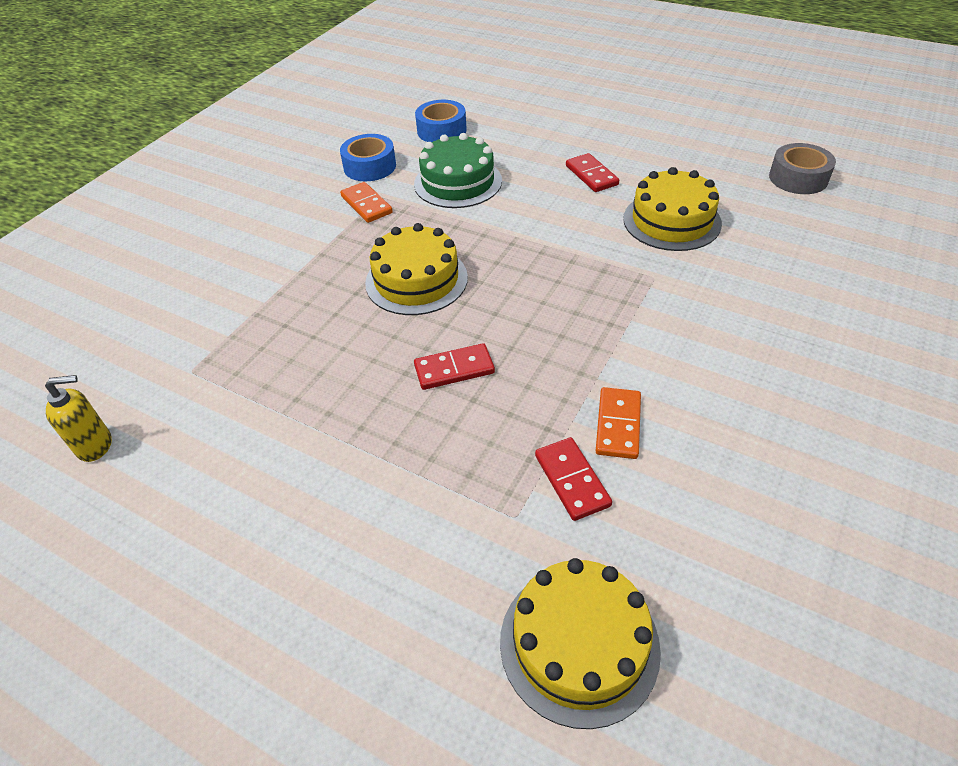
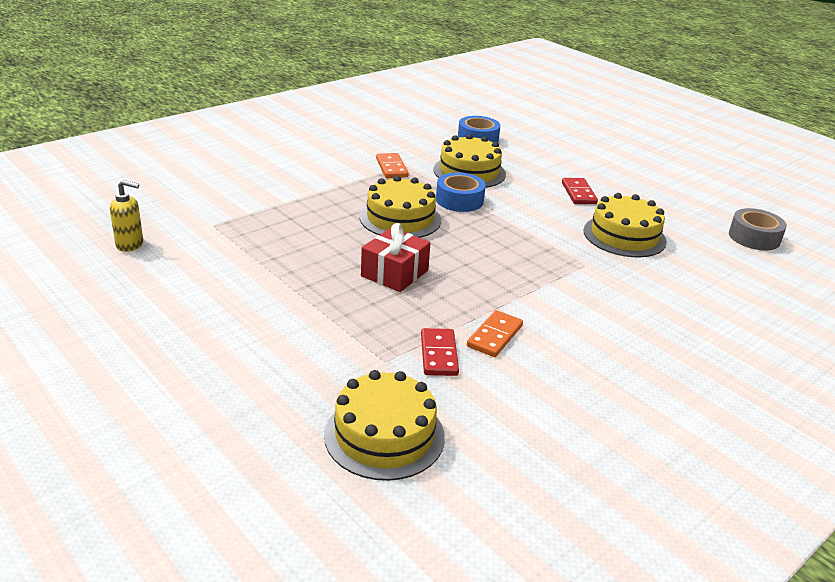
camera: 15 degrees right, 15 degrees down
blue tape [340,134,396,181] -> blue tape moved to [436,172,486,212]
green cake [414,133,502,208] -> yellow cake [433,134,506,188]
red domino [414,343,495,390] -> red gift [361,223,431,292]

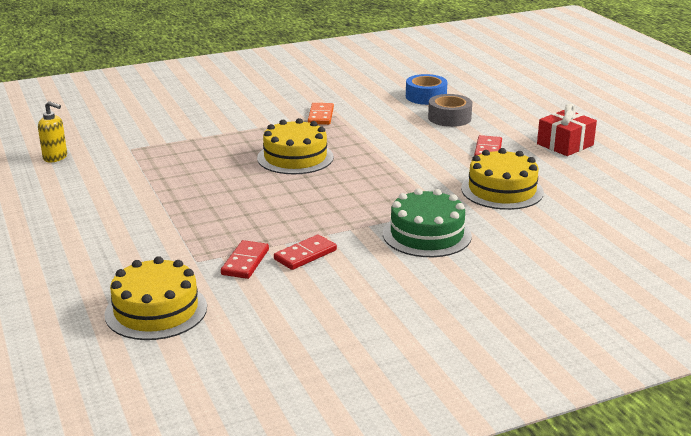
camera: 20 degrees right, 5 degrees down
red gift [361,223,431,292] -> red gift moved to [537,104,597,156]
yellow cake [433,134,506,188] -> none
blue tape [436,172,486,212] -> none
orange domino [467,310,523,357] -> red domino [274,235,337,270]
grey tape [729,208,787,250] -> grey tape moved to [428,94,472,127]
none -> green cake [383,188,472,257]

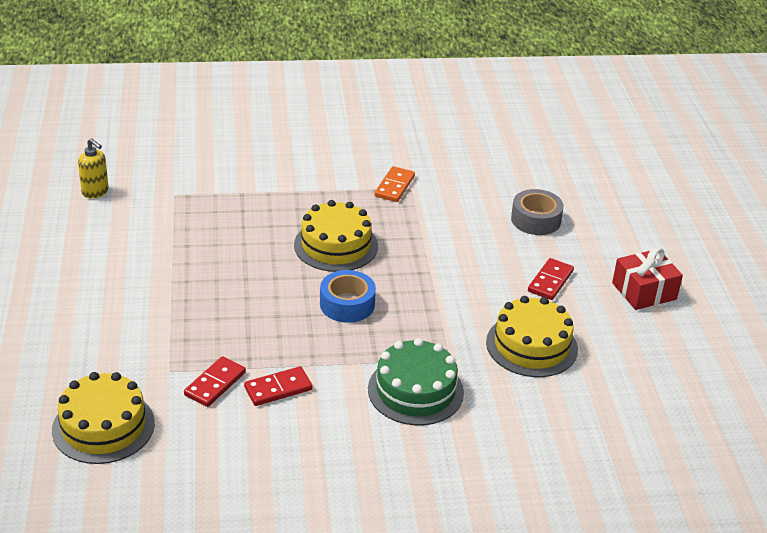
camera: 15 degrees right, 10 degrees up
blue tape [406,74,447,105] -> blue tape moved to [320,270,376,323]

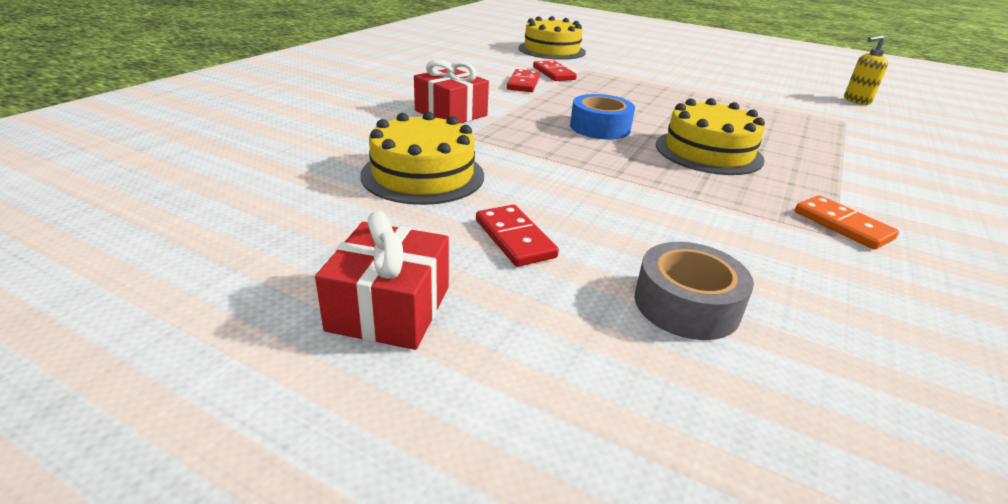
camera: 125 degrees right, 5 degrees down
green cake [368,338,464,425] -> red gift [414,59,489,124]

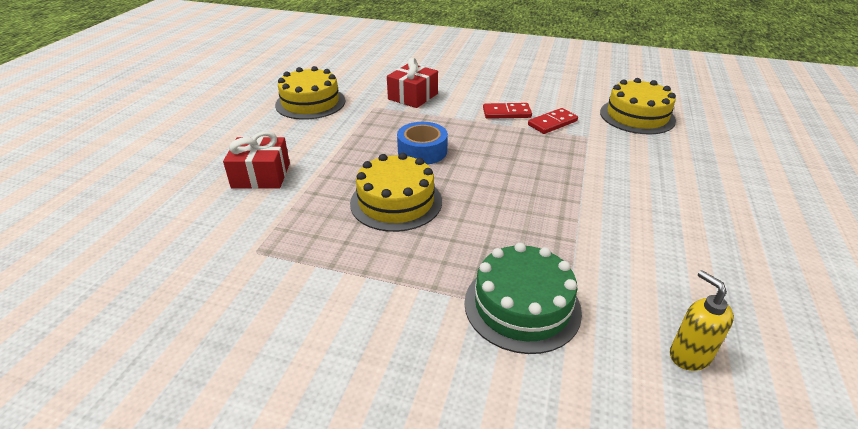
camera: 80 degrees right, 5 degrees up
red gift [315,211,449,350] -> red gift moved to [223,131,290,189]
red domino [476,205,559,267] -> none
grey tape [634,242,754,340] -> none
orange domino [795,195,899,250] -> none
none -> green cake [464,243,582,354]

